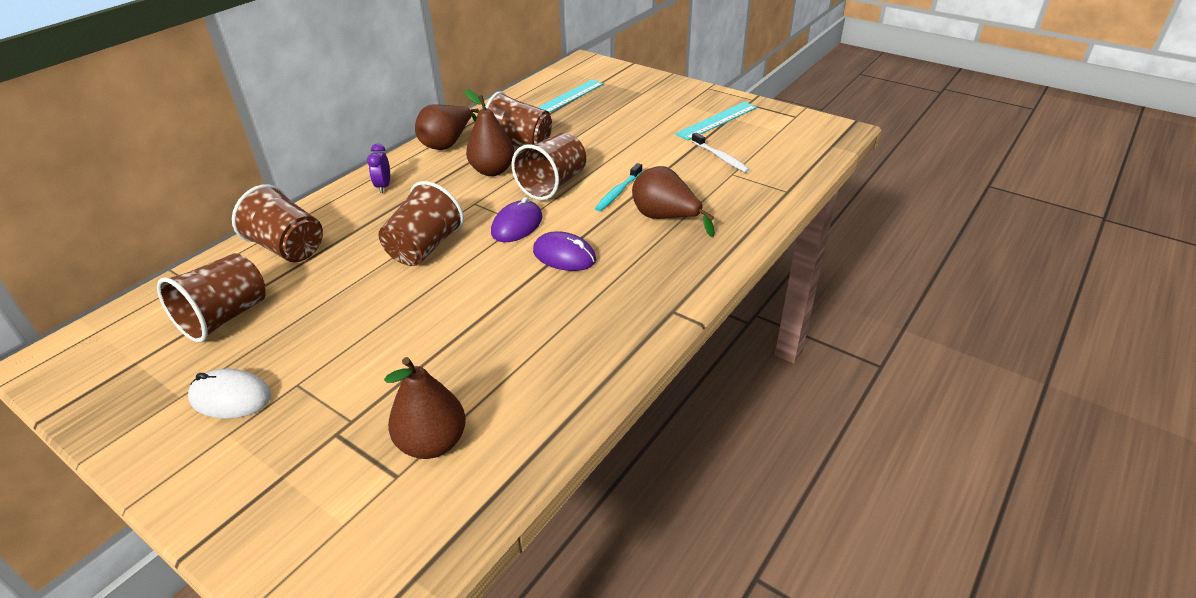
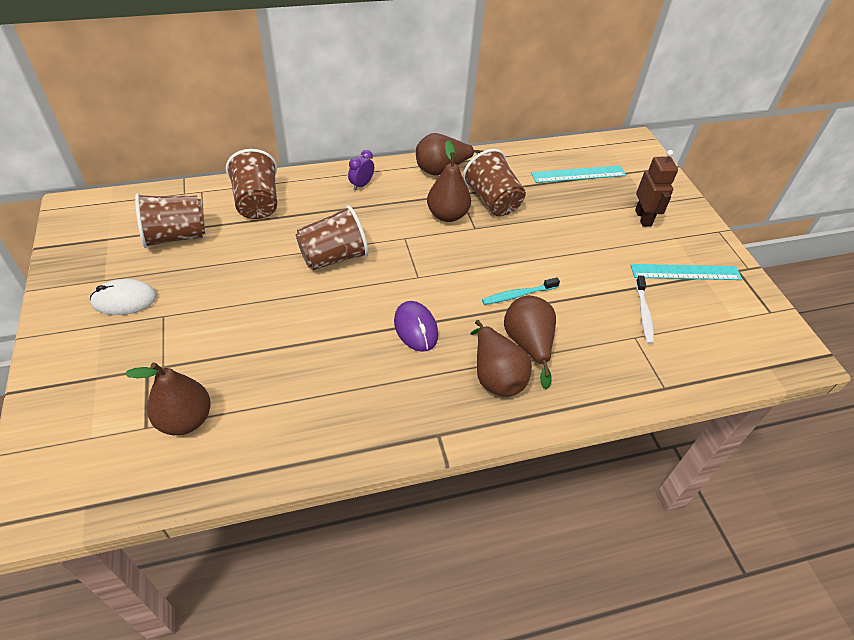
camera: 35 degrees right, 10 degrees up
white mouse [188,369,271,419] -> white mouse turned 60 degrees counterclockwise [90,279,157,315]
purple mouse [491,197,543,242] -> none
brown cup [512,133,586,200] -> none
none -> brown pear [470,320,532,397]
none -> brown robot [635,150,678,227]

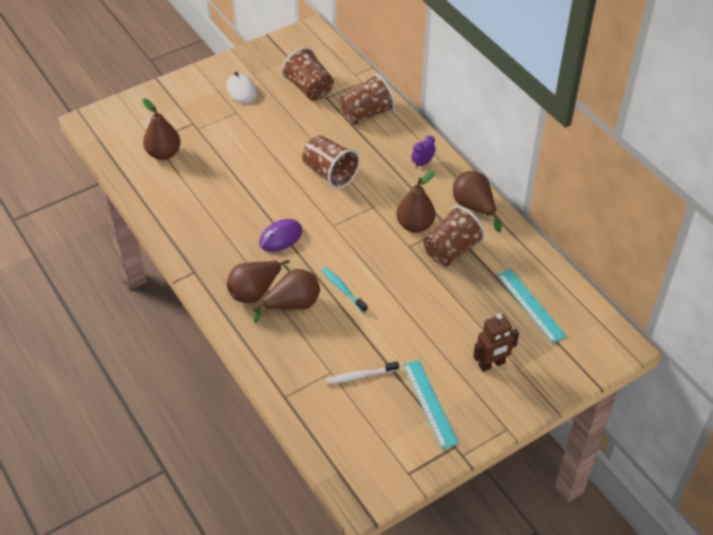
camera: 75 degrees right, 0 degrees up
purple clock [348,150,374,191] -> purple clock turned 60 degrees counterclockwise [411,135,436,169]

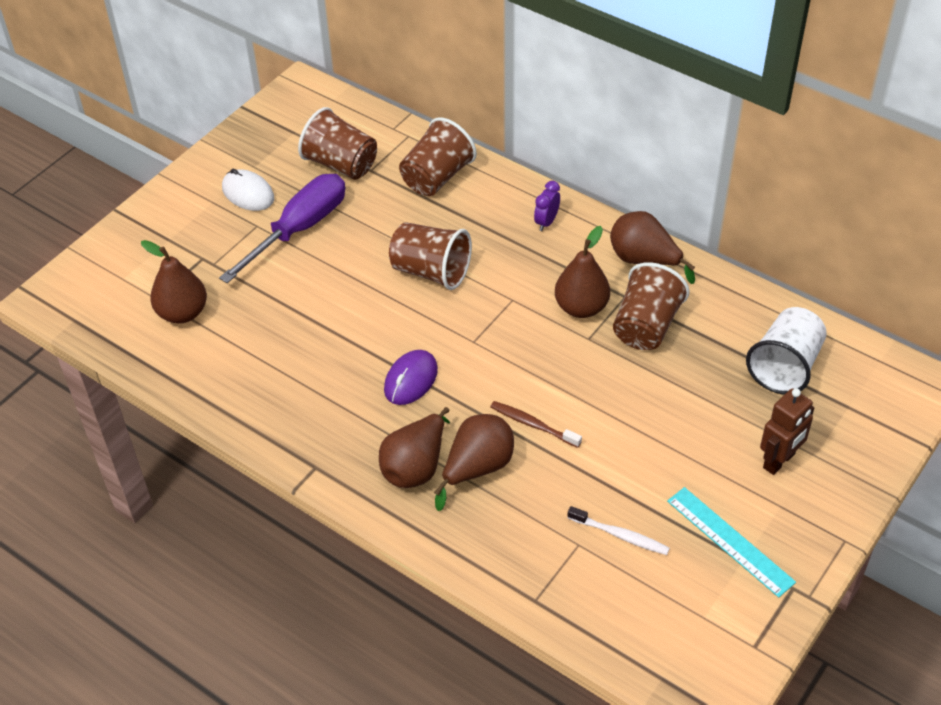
camera: 20 degrees left, 0 degrees up
turquoise toothbrush [321,267,368,313] -> brown toothbrush [490,401,582,448]
white toothbrush [326,361,399,384] -> white toothbrush turned 120 degrees counterclockwise [567,506,670,555]
turquoise ruler [497,269,567,343] -> white cup [746,307,827,394]
none -> purple screwdriver [219,174,345,283]

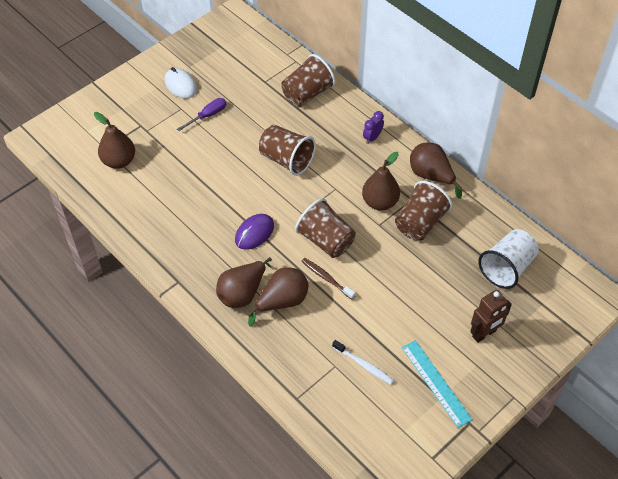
camera: 10 degrees right, 5 degrees up
purple screwdriver [219,174,345,283] -> purple screwdriver [177,98,226,131], size x0.51
brown cup [298,107,377,180] -> brown cup moved to [295,198,356,258]

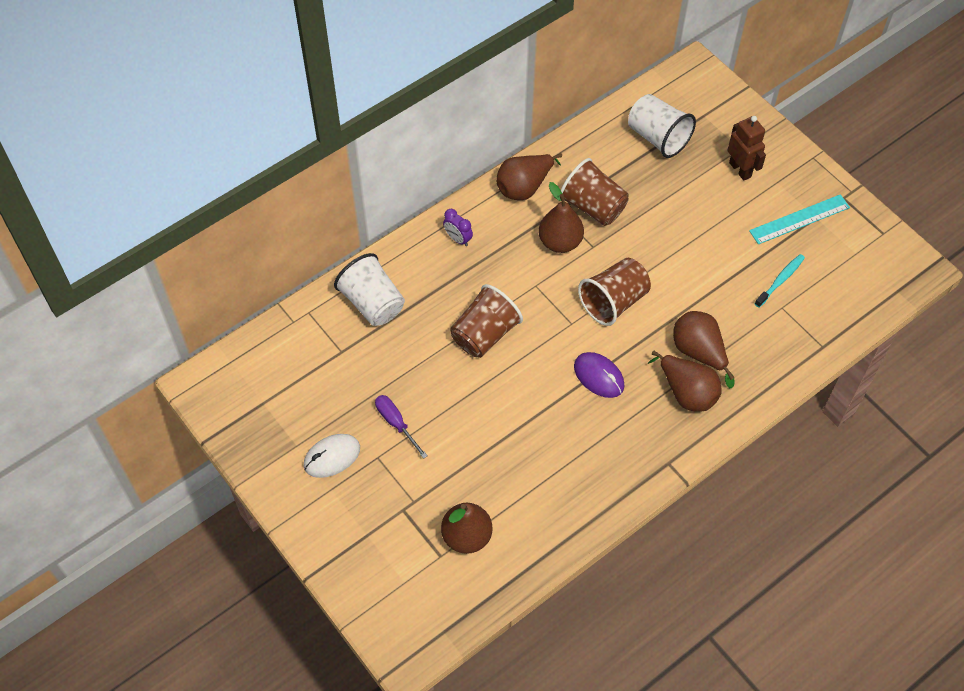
camera: 85 degrees left, 5 degrees up
brown cup [281,54,335,107] -> white cup [334,253,405,326]
brown toothbrush [301,258,355,300] -> none
white toothbrush [332,340,394,385] -> turquoise toothbrush [755,254,805,308]

